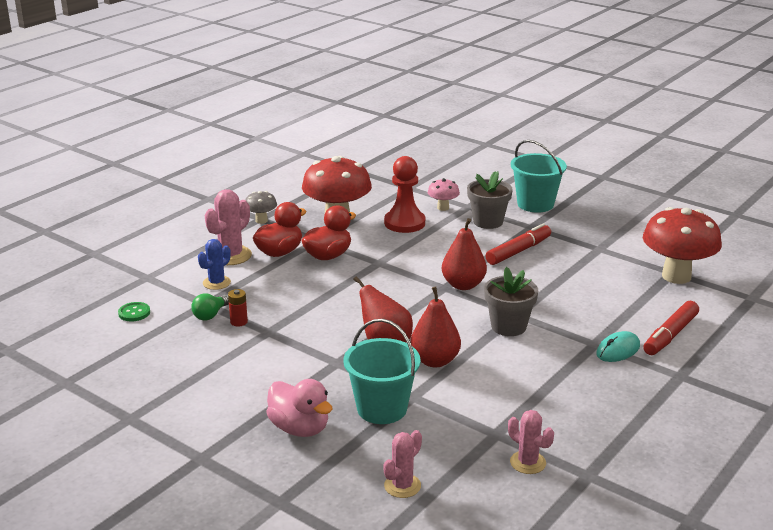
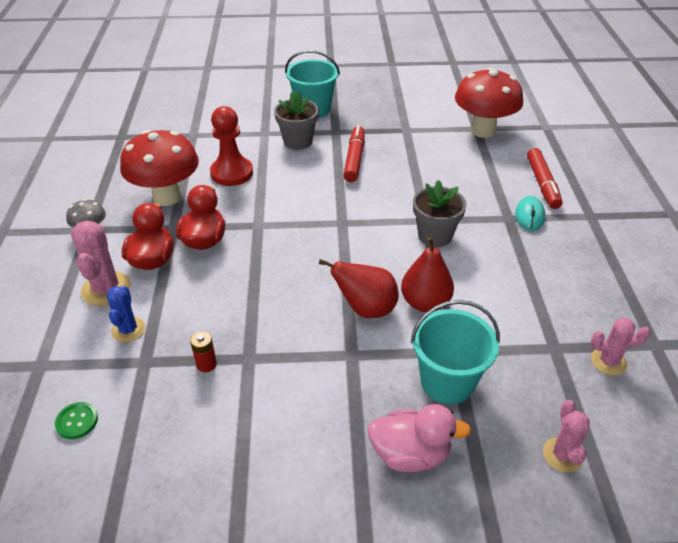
camera: 40 degrees left, 15 degrees up
green light bulb [191,293,229,320] -> none
pink mushroom [428,178,460,211] -> none
red pear [442,218,487,290] -> none

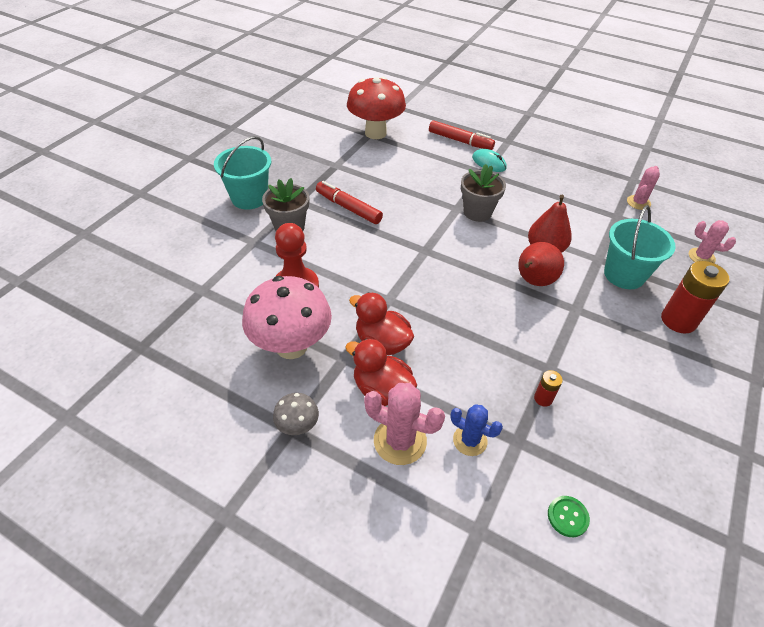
camera: 60 degrees left, 5 degrees up
red mushroom [120,130,199,206] -> pink mushroom [242,276,332,359]
pink duck [367,404,471,472] -> red battery [661,261,729,334]

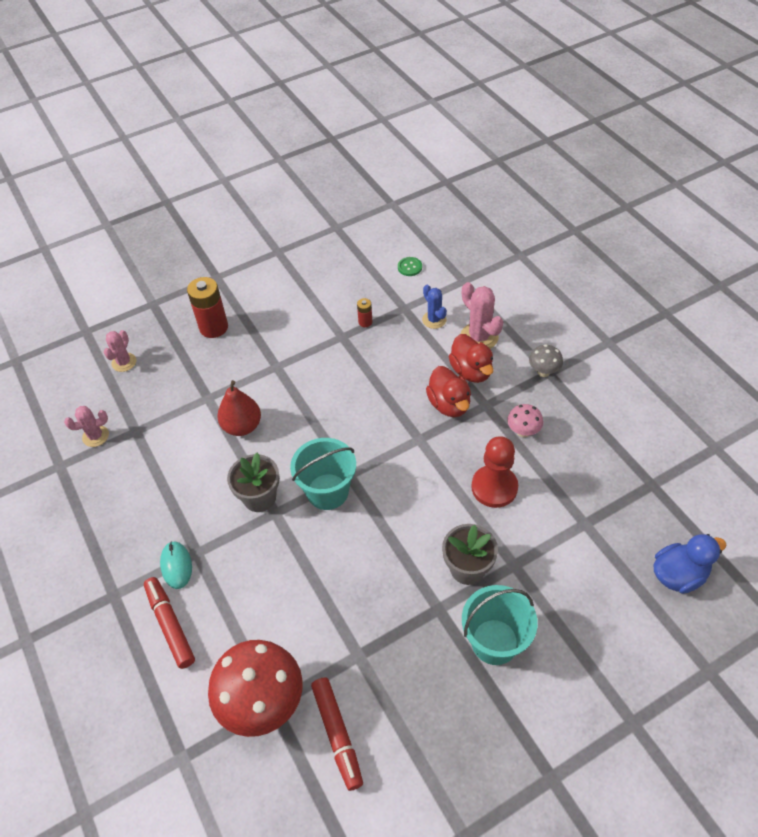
camera: 145 degrees left, 5 degrees up
pink mushroom [242,276,332,359] -> pink mushroom [507,404,543,437], size x0.47
red marker [316,181,383,224] -> red marker moved to [311,677,363,791]
red pear [519,242,564,286] -> none
turquoise bucket [604,205,676,289] -> turquoise bucket moved to [290,438,356,510]
pink cactus [689,220,736,263] -> pink cactus turned 45 degrees clockwise [104,330,136,372]
none -> blue duck [654,534,726,594]

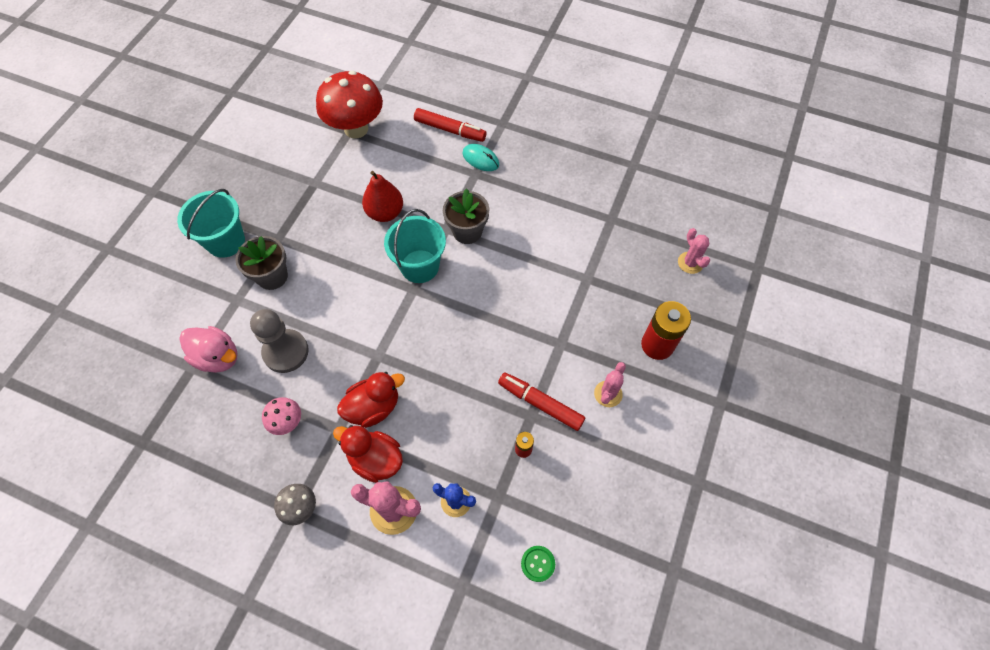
camera: 140 degrees right, 10 degrees up
pink cactus [64,406,109,447] -> pink cactus moved to [594,362,626,407]
red pear [217,380,261,436] -> red pear moved to [362,171,403,222]
red marker [311,677,363,791] -> red marker moved to [498,372,585,431]
red duck [426,366,471,417] -> red duck turned 120 degrees clockwise [337,372,405,428]
red pawn [471,436,518,508] -> grey pawn [250,309,309,373]
blue duck [654,534,726,594] -> none
none -> pink duck [179,326,237,373]

